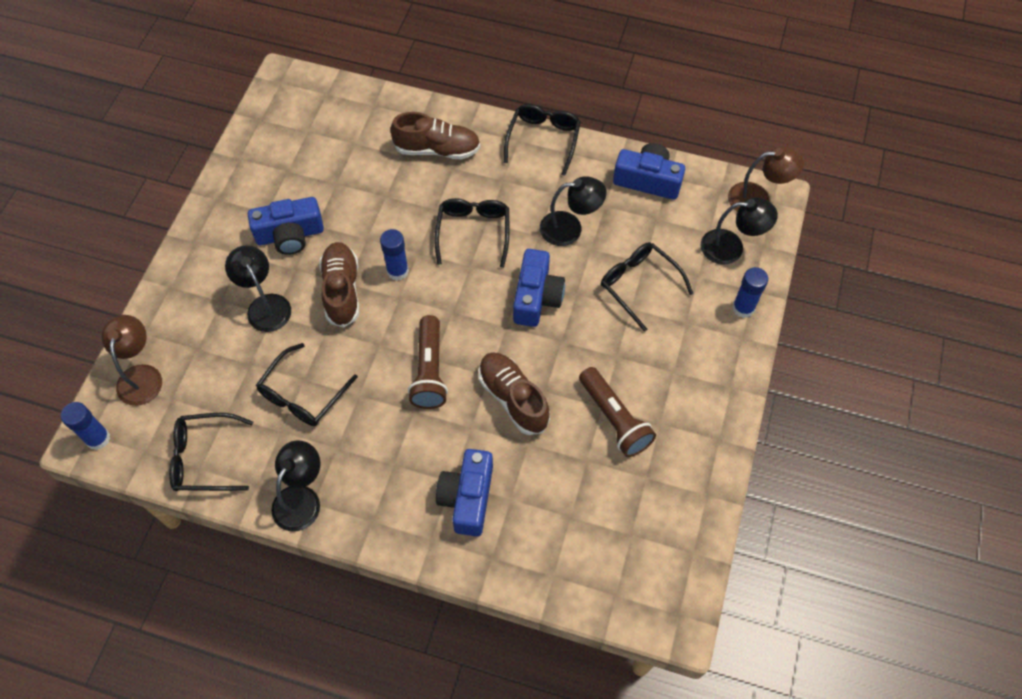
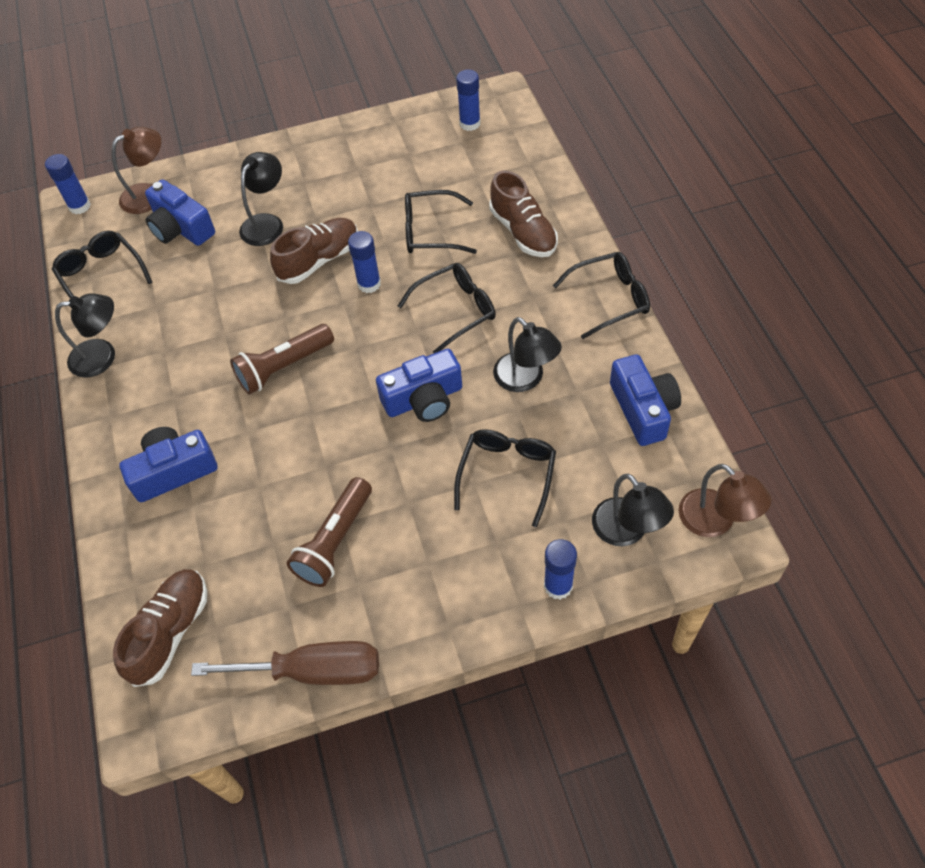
camera: 60 degrees right, 5 degrees down
blue camera [248,197,324,255] -> blue camera moved to [145,179,215,246]
black glasses [256,343,358,426] -> black glasses moved to [405,190,477,254]
brown shoe [479,352,550,435] -> brown shoe moved to [113,569,207,687]
none -> brown screwdriver [191,641,379,685]
none -> blue glue stick [456,69,481,131]

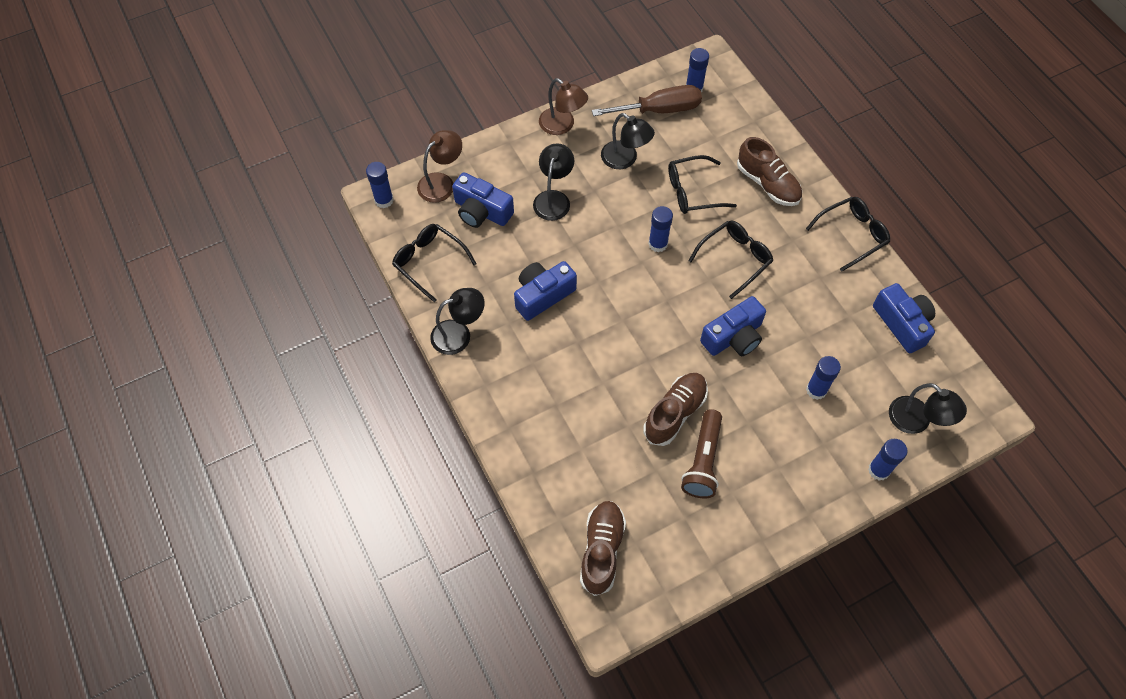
camera: 15 degrees left, 5 degrees up
blue camera [119,427,218,502] -> blue camera moved to [514,261,577,321]
brown screwdriver [191,641,379,685] -> brown screwdriver moved to [592,85,702,116]
brown flashlight [230,324,334,395] -> none
brown shoe [270,218,358,284] -> brown shoe moved to [643,373,708,446]
black glasses [454,429,556,527] -> blue glue stick [806,356,841,400]
black lamp [493,317,562,392] -> black lamp moved to [601,113,655,169]
brown lamp [679,464,772,537] -> brown lamp moved to [539,78,588,135]

